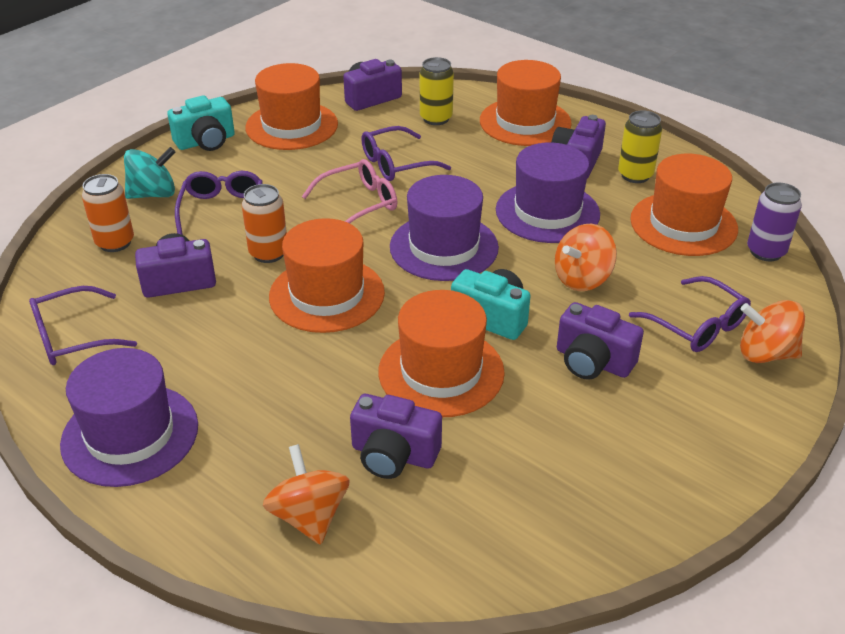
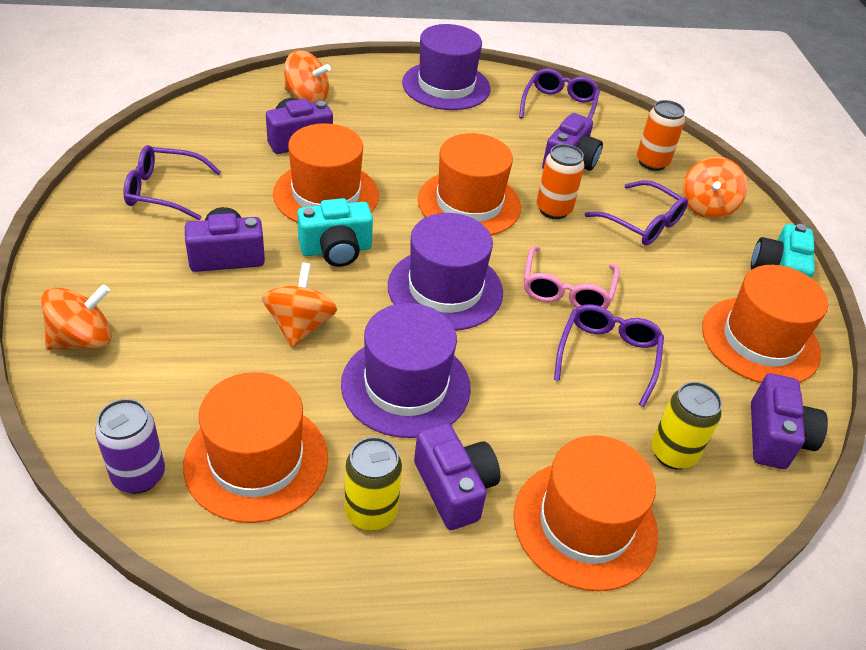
camera: 130 degrees right, 5 degrees up
turquoise spinning top [124,147,175,199] -> orange spinning top [683,157,747,219]
purple glasses [629,276,751,352] -> purple glasses moved to [123,145,221,220]

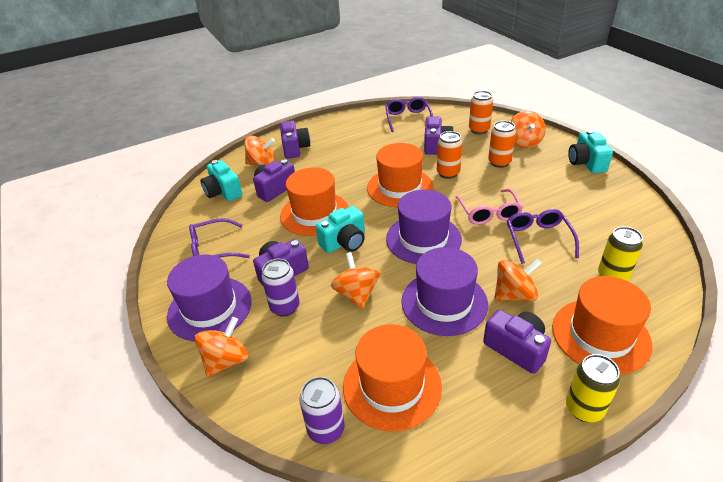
camera: 15 degrees left, 5 degrees down
yellow can [344,437,402,531] -> yellow can moved to [566,354,620,422]
purple hat [402,24,491,110] -> purple hat moved to [167,255,252,341]
purple glasses [585,180,688,246] -> orange can [488,121,516,168]
orange hat [702,265,828,383] -> none
purple camera [751,373,828,469] -> purple camera moved to [280,121,310,159]
none -> turquoise camera [200,160,242,201]
none -> purple can [261,259,300,317]
none -> orange spinning top [494,259,542,301]

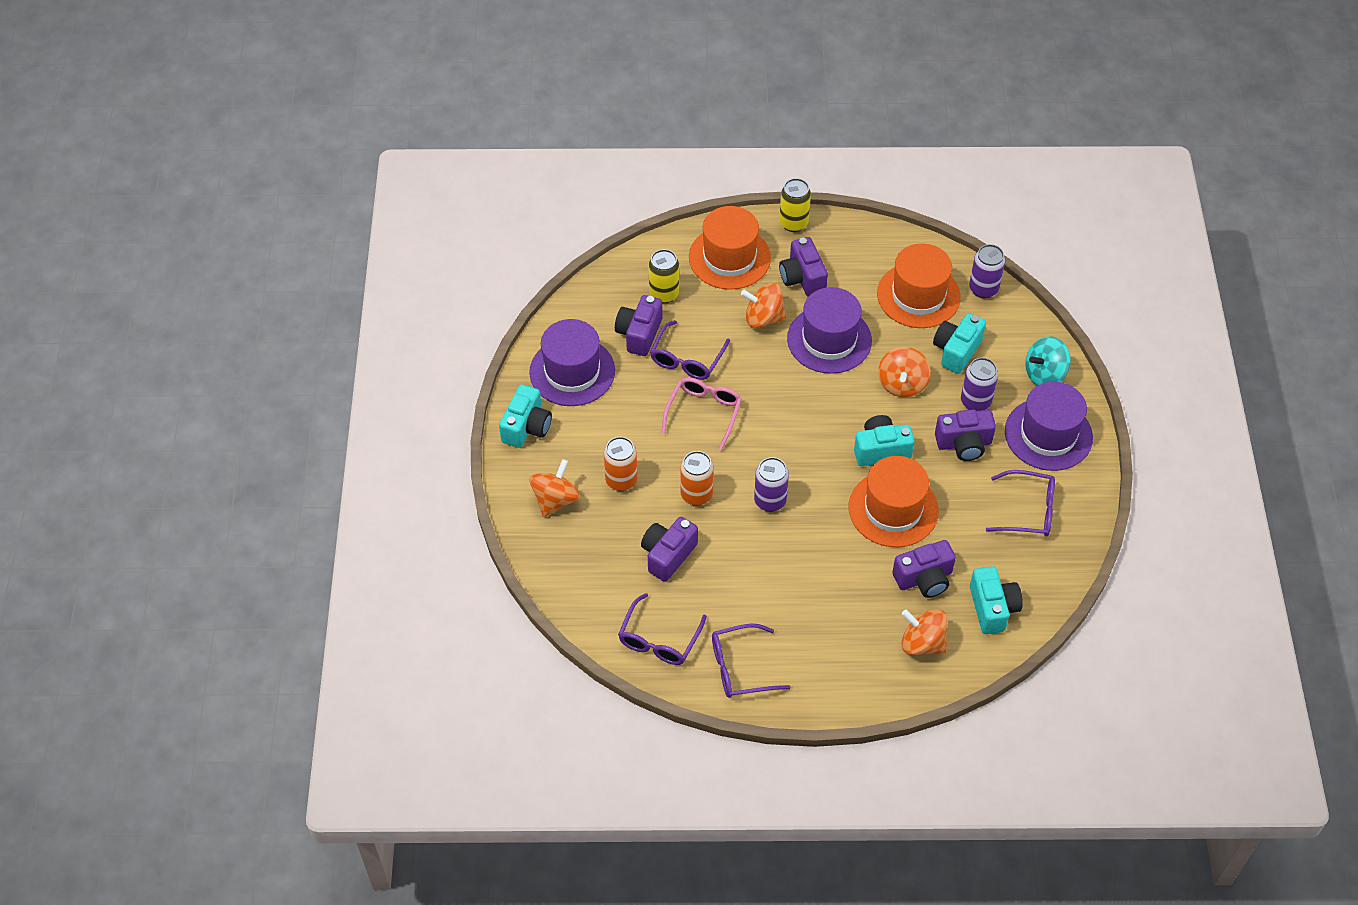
camera: 155 degrees left, 15 degrees up
orange spinning top [195,317,248,377] -> turquoise spinning top [1025,337,1071,386]
purple camera [280,121,310,159] -> purple camera moved to [615,295,662,356]
orange hat [367,143,433,207] -> purple can [754,457,789,512]
purple hat [386,190,462,264] -> purple hat moved to [529,319,615,406]
orange can [469,91,493,134] -> none
none -> purple glasses [712,623,790,698]
none -> turquoise camera [933,313,986,374]

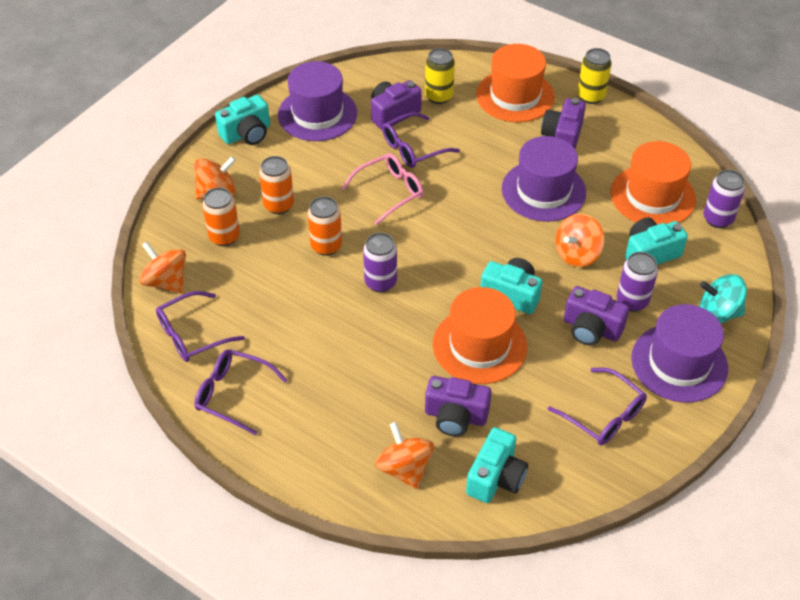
camera: 35 degrees right, 5 degrees down
purple camera [641,517,698,582] -> none
orange spinning top [741,283,787,328] -> orange spinning top moved to [139,241,186,293]
none -> orange can [202,187,240,246]

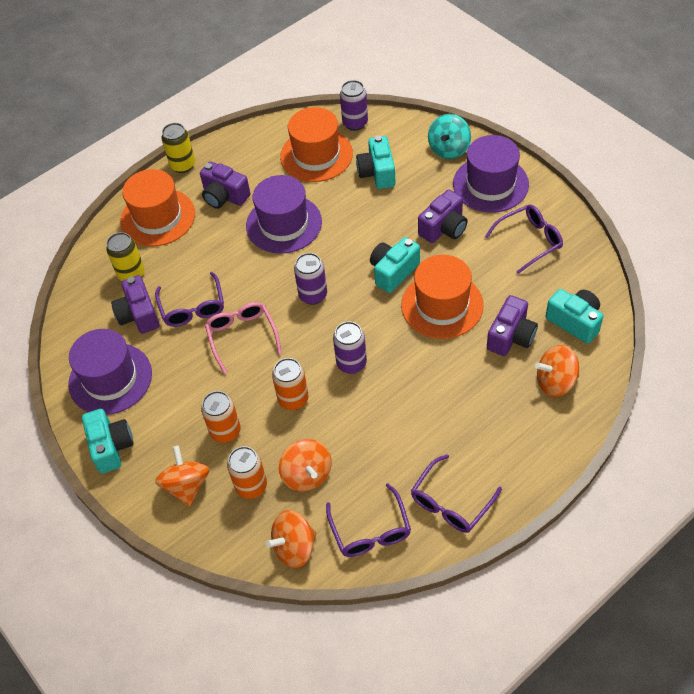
camera: 70 degrees left, 5 degrees up
orange spinning top [555,213,605,267] -> orange spinning top moved to [279,439,332,492]
purple can [617,252,658,312] -> purple can moved to [294,253,327,305]

